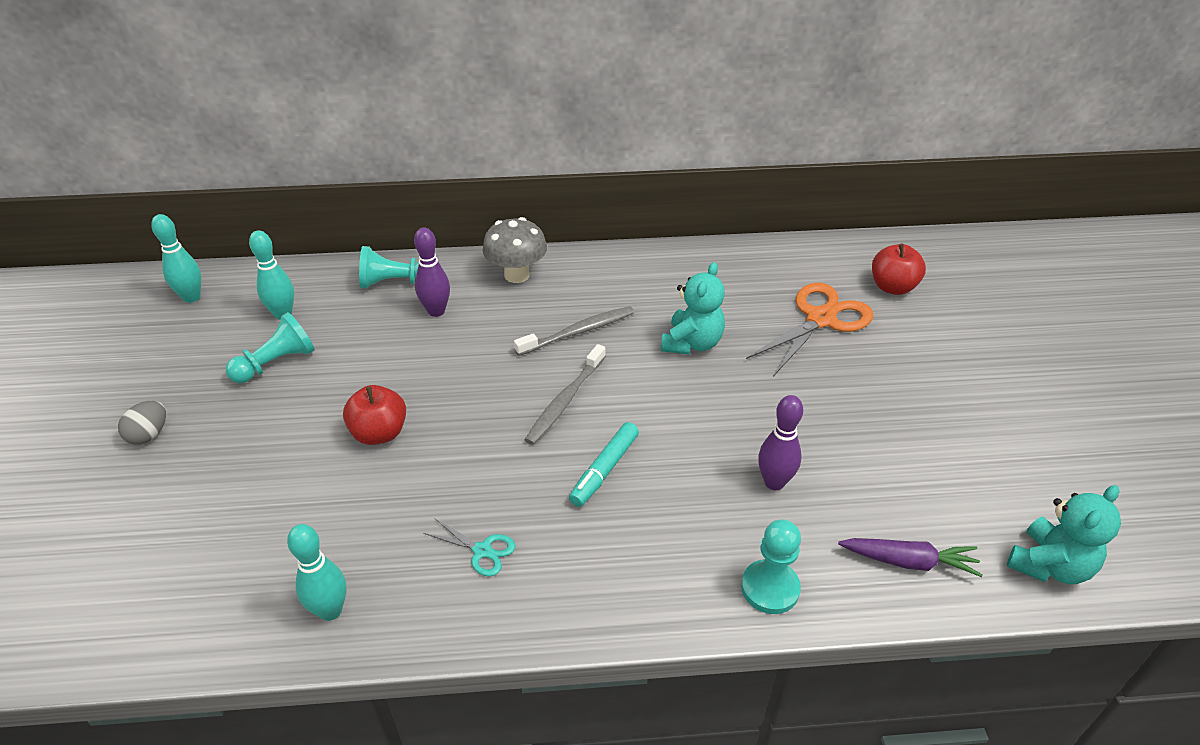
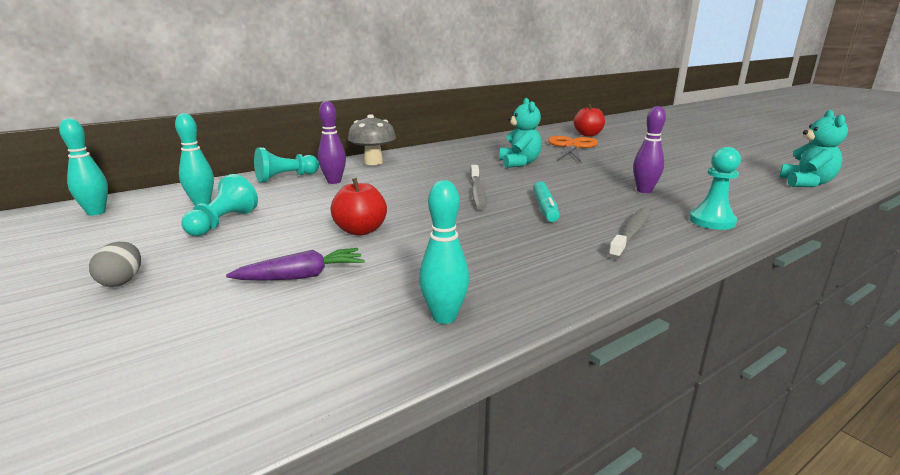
camera: 30 degrees left, 20 degrees down
turquoise scissors [423,518,516,576] -> none
grey toothbrush [514,306,634,356] -> grey toothbrush moved to [608,207,650,260]
purple carrot [838,538,982,577] -> purple carrot moved to [226,248,365,281]

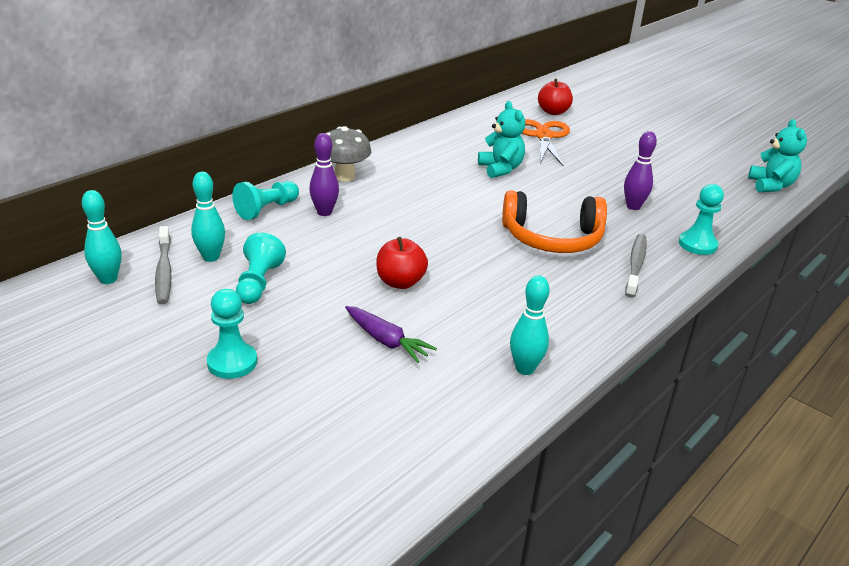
camera: 15 degrees left, 10 degrees up
grey egg [89,242,141,287] -> turquoise pawn [207,289,257,379]
purple carrot [226,248,365,281] -> purple carrot turned 75 degrees clockwise [345,306,437,363]
grey toothbrush [470,165,487,210] -> grey toothbrush moved to [155,226,172,304]
turquoise marker [533,181,560,222] -> orange headphones [502,190,607,253]

